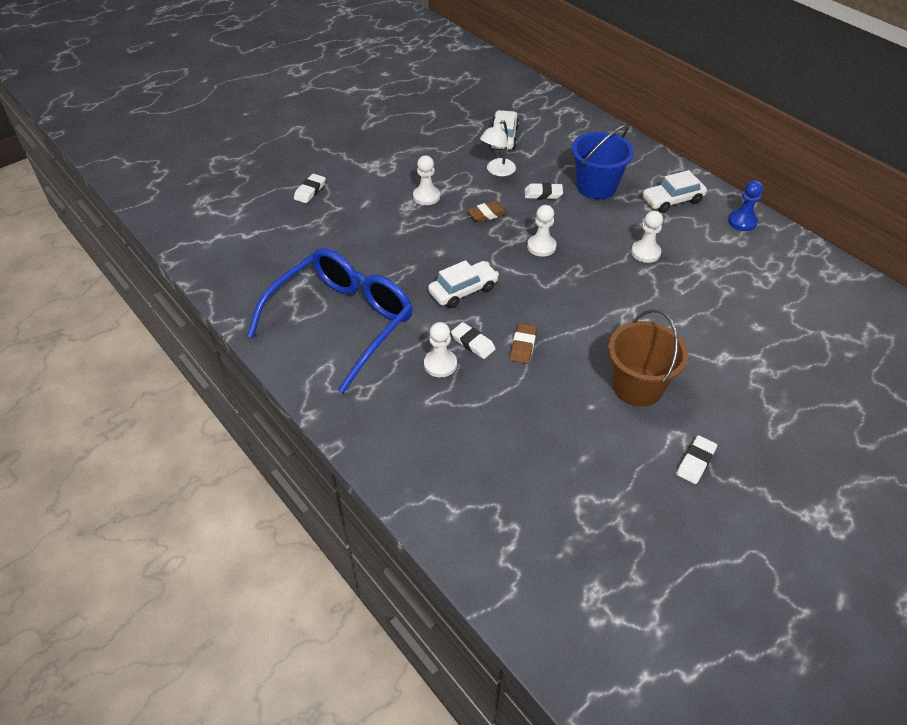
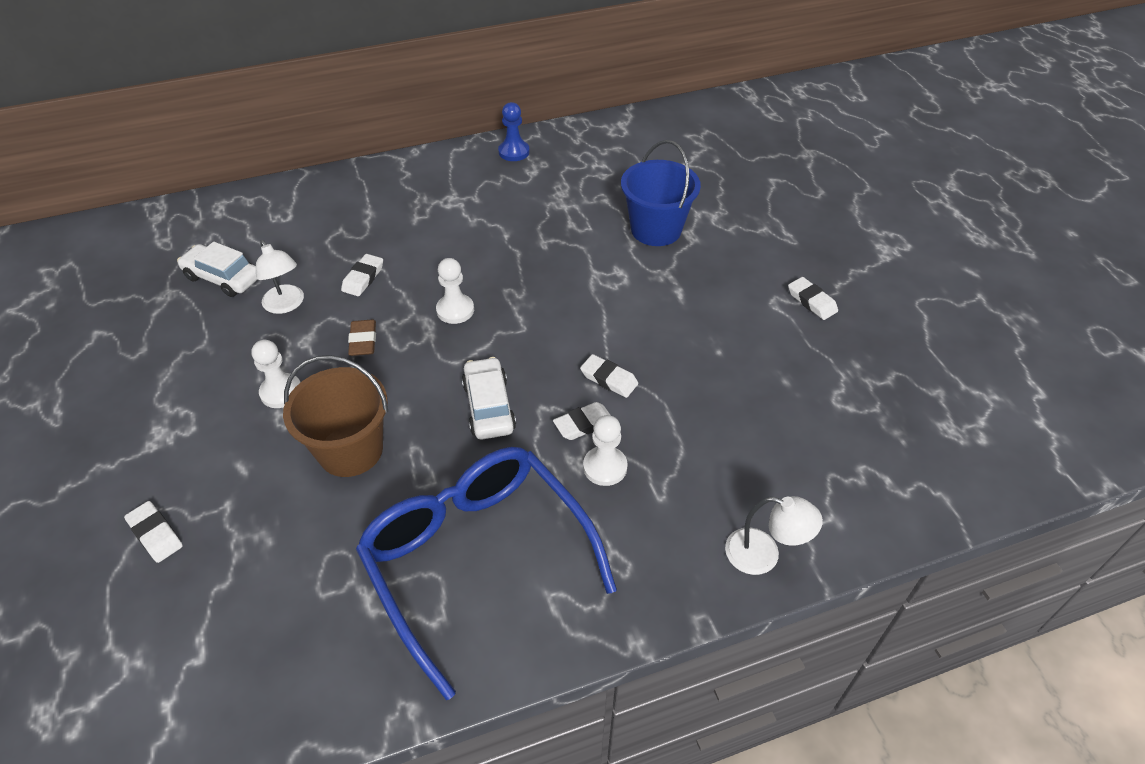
camera: 70 degrees left, 0 degrees up
brown eraser [510,323,537,364] -> white eraser [580,354,638,398]
blue bucket [572,125,634,199] -> blue bucket moved to [621,140,701,246]
brown bucket [608,309,688,407] -> brown bucket moved to [283,355,388,477]
white pawn [631,211,663,263] -> none
white car [643,170,707,213] -> none
none -> white lamp [725,496,823,575]

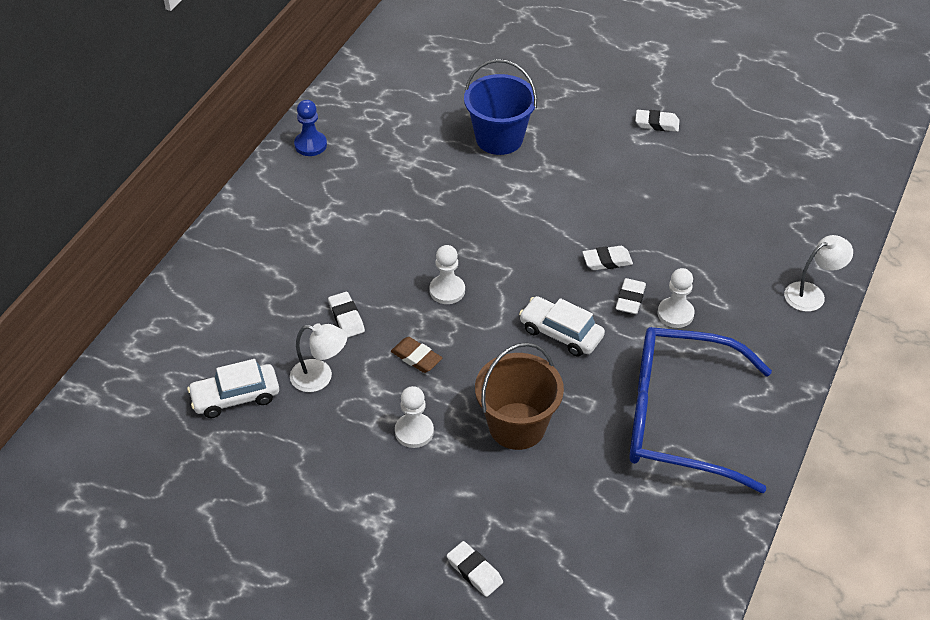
camera: 45 degrees left, 0 degrees up
white eraser [124,501,183,563] -> white eraser turned 45 degrees clockwise [447,541,503,597]

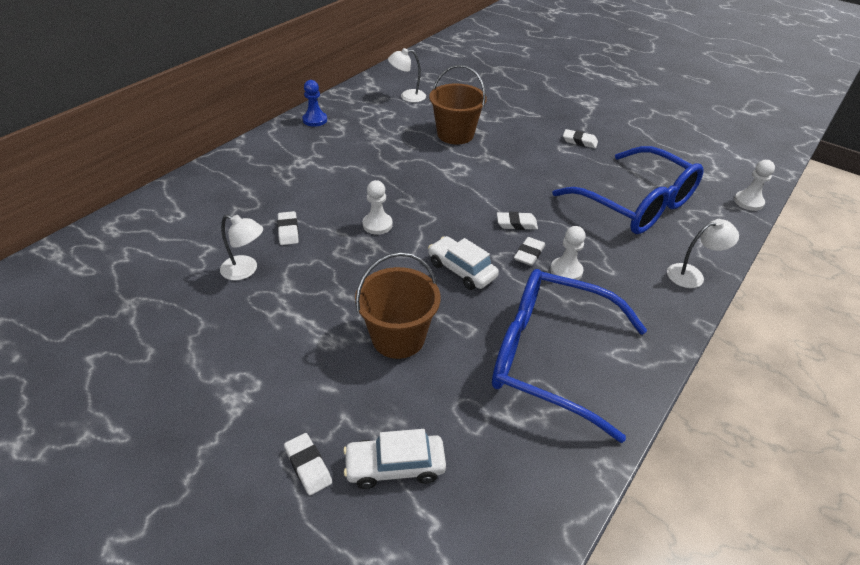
camera: 10 degrees right, 5 degrees down
white car [187,359,279,418] -> white car moved to [343,429,446,489]
brown eraser [391,337,442,373] -> none
white pawn [395,386,434,448] -> white pawn moved to [734,160,775,211]
blue bucket [464,59,537,155] -> brown bucket [429,65,487,145]
none -> white lamp [388,48,426,102]
none -> blue glasses [552,146,704,234]

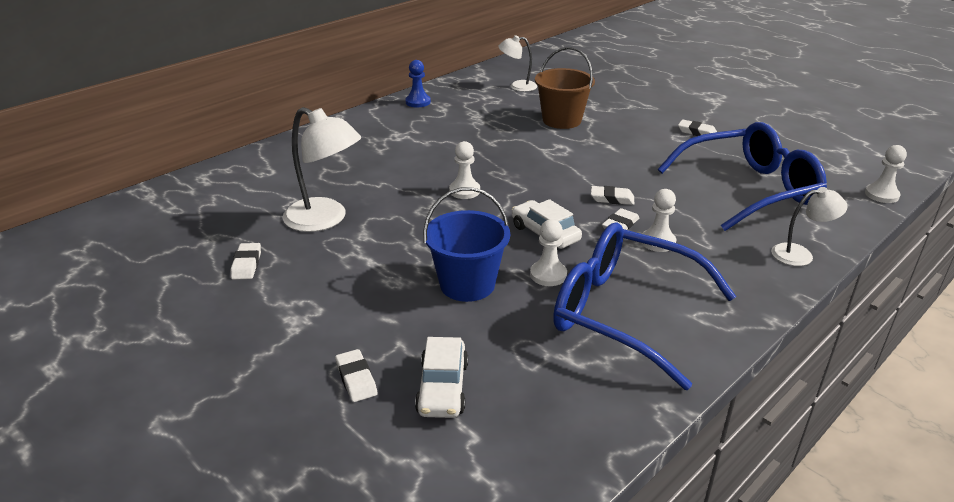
camera: 10 degrees right, 10 degrees down
white lamp [220,214,263,280] -> white lamp [283,107,361,232], size x1.70
white eraser [277,211,299,245] -> white eraser moved to [231,243,261,280]
white car [343,429,446,489] -> white car turned 90 degrees counterclockwise [415,337,468,418]
brown bucket [355,252,440,359] -> blue bucket [423,187,510,302]
blue glasses [552,146,704,234] -> blue glasses turned 75 degrees counterclockwise [658,122,827,231]
none -> white pawn [530,220,567,286]

